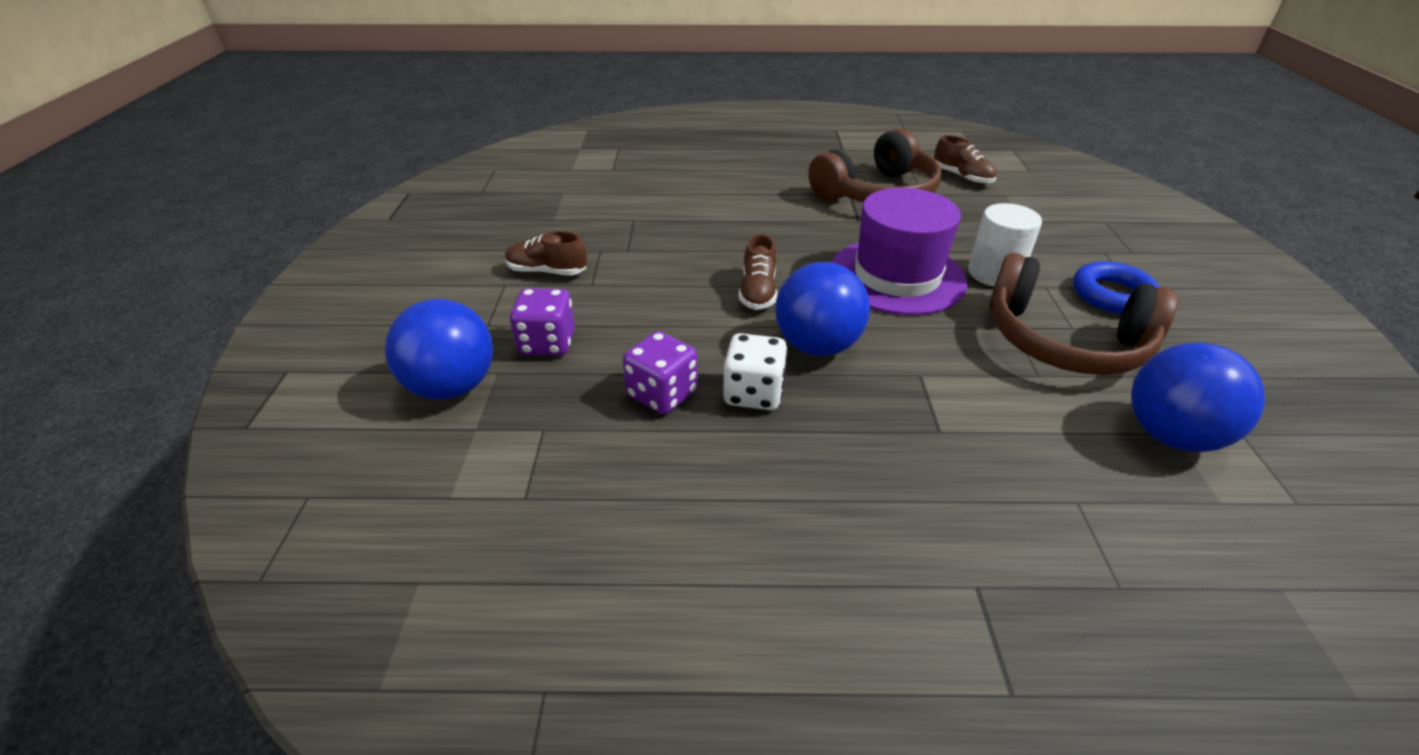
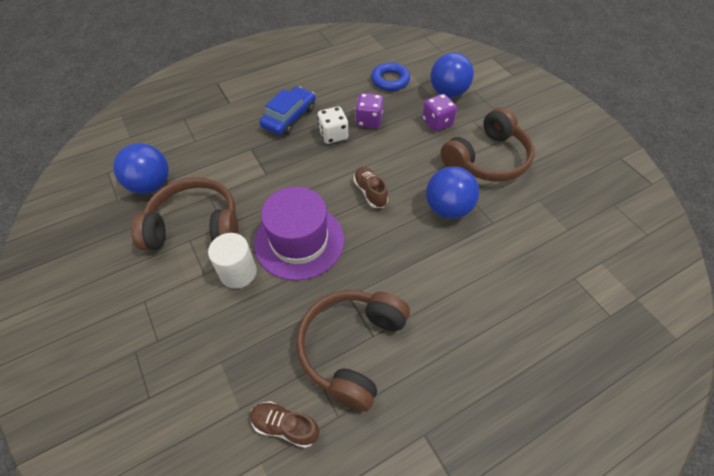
camera: 150 degrees right, 15 degrees up
brown shoe [505,231,587,275] -> brown headphones [440,107,535,182]
blue ball [775,262,870,356] -> blue ball moved to [426,166,479,219]
blue ring [1073,261,1160,314] -> blue ring moved to [371,62,410,91]
none -> blue car [259,86,316,135]

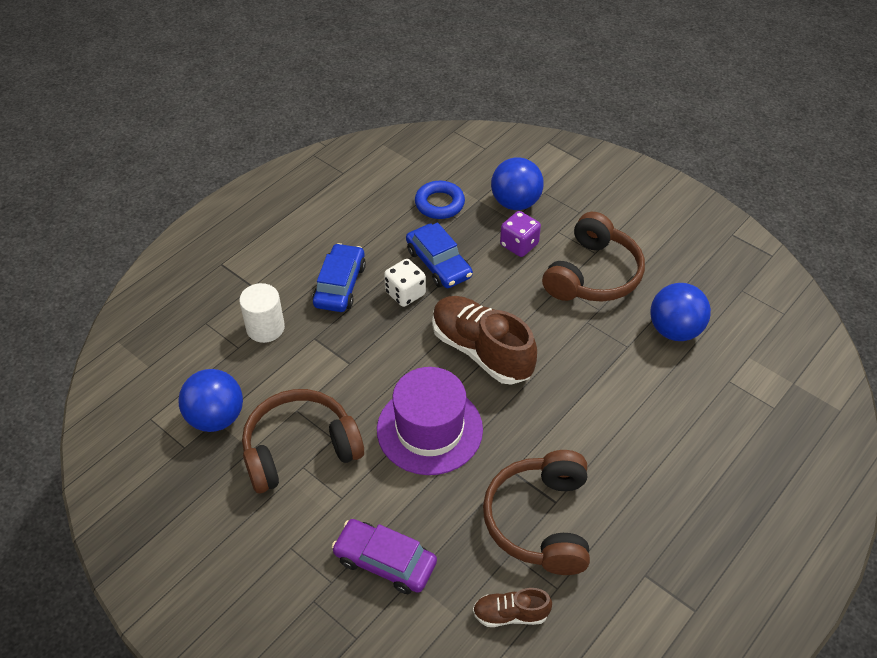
camera: 20 degrees left, 5 degrees down
white cylinder [208,233,257,289] -> white cylinder moved to [239,283,285,343]
brown shoe [353,167,388,208] -> brown shoe [432,296,537,385], size x1.99
purple dice [355,93,383,128] -> blue car [406,223,473,288]
blue ball [426,166,479,219] -> blue ball moved to [650,283,711,341]
none -> purple car [332,519,437,594]

